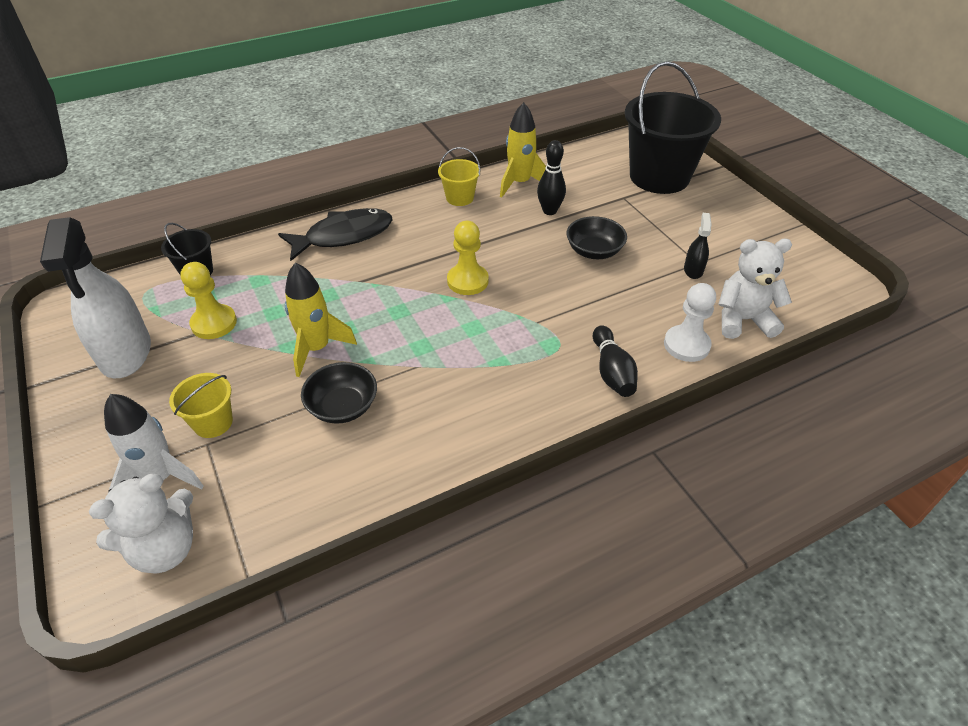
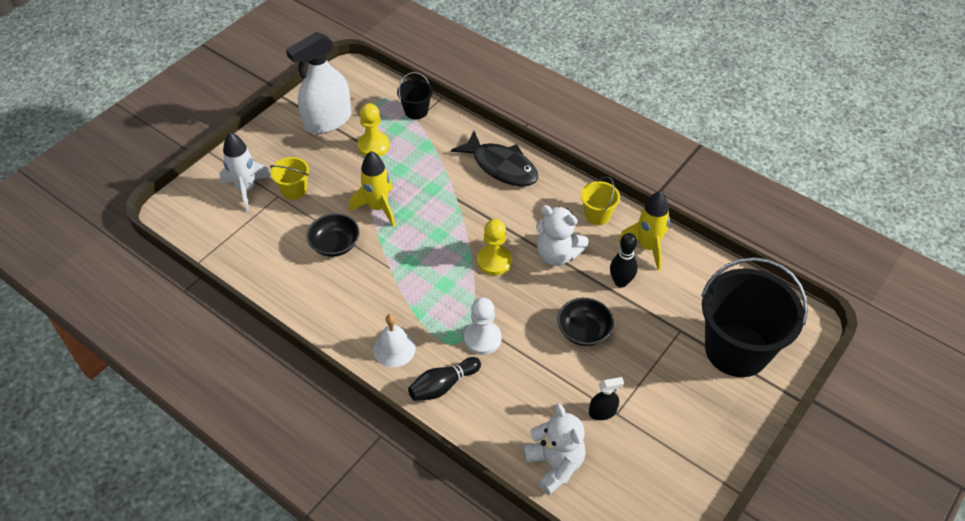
camera: 65 degrees right, 5 degrees up
white teddy bear [89,474,193,574] -> white teddy bear moved to [536,205,589,266]
white pawn [664,283,716,362] -> white pawn moved to [464,297,502,355]
none -> white bell [373,314,416,367]

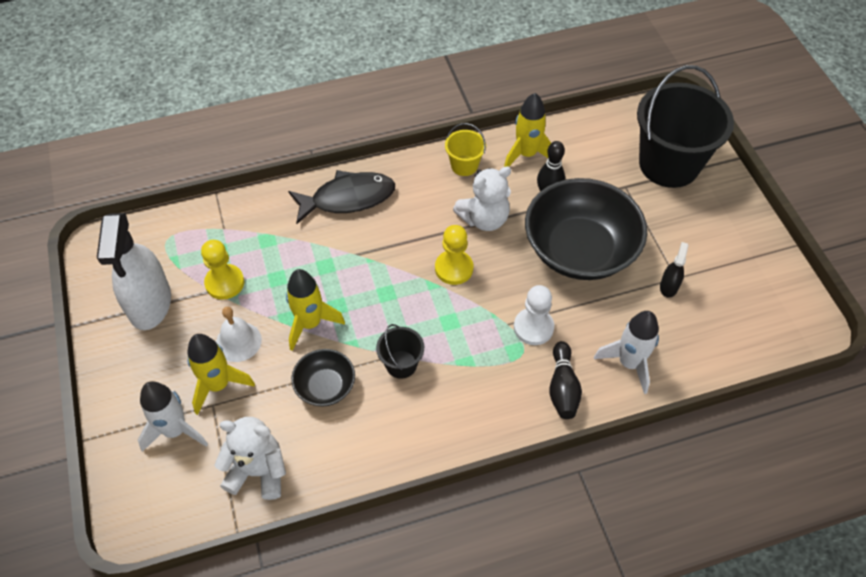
camera: 55 degrees left, 5 degrees up
yellow bucket [270,157,309,200] -> yellow rocket [187,334,255,415]
white bell [373,314,416,367] -> white bell moved to [216,307,262,362]
black bucket [397,72,433,119] -> black bucket moved to [376,324,424,379]
white teddy bear [523,404,586,495] -> white teddy bear moved to [214,417,286,500]
black bowl [557,298,614,346] -> black bowl [525,178,647,280], size x2.07
none -> white rocket [594,311,659,394]

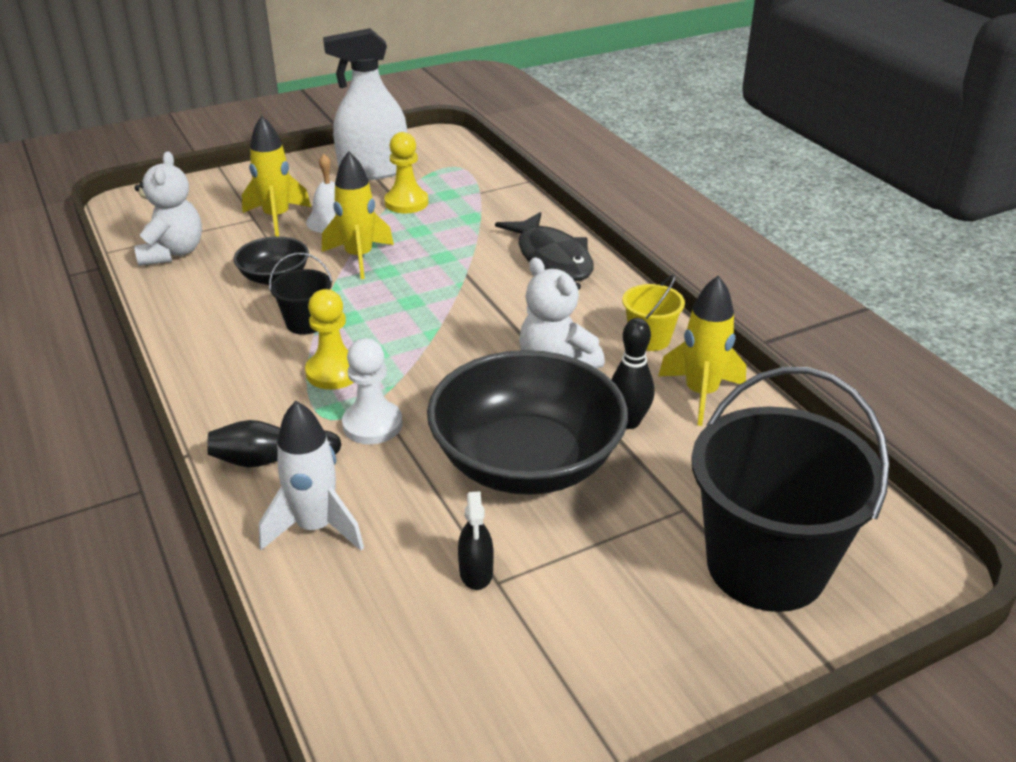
camera: 80 degrees right, 20 degrees down
white rocket [138,381,208,452] -> none
yellow pawn [435,225,473,285] -> yellow pawn moved to [305,289,354,389]
black spray bottle [660,242,689,298] -> black spray bottle turned 75 degrees clockwise [458,491,493,590]

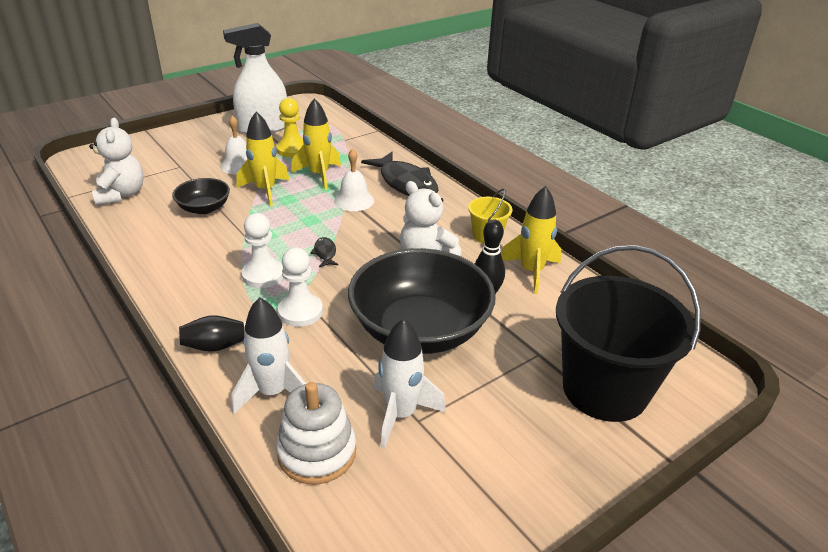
camera: 10 degrees left, 0 degrees up
yellow rocket [242,115,311,236] -> yellow rocket moved to [291,98,341,190]
black bucket [269,253,333,335] -> none
yellow pawn [305,289,354,389] -> white pawn [241,213,283,288]
black spray bottle [458,491,493,590] -> white rocket [374,319,446,449]
none -> white stacking toy [276,382,356,484]
none -> black fish [310,237,338,267]
none -> white bell [334,149,374,211]

